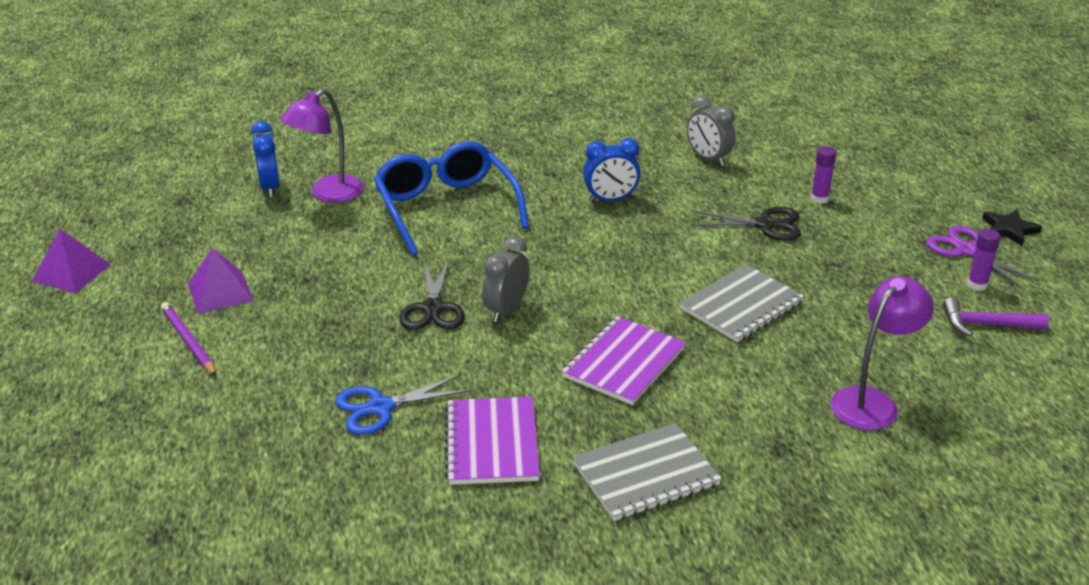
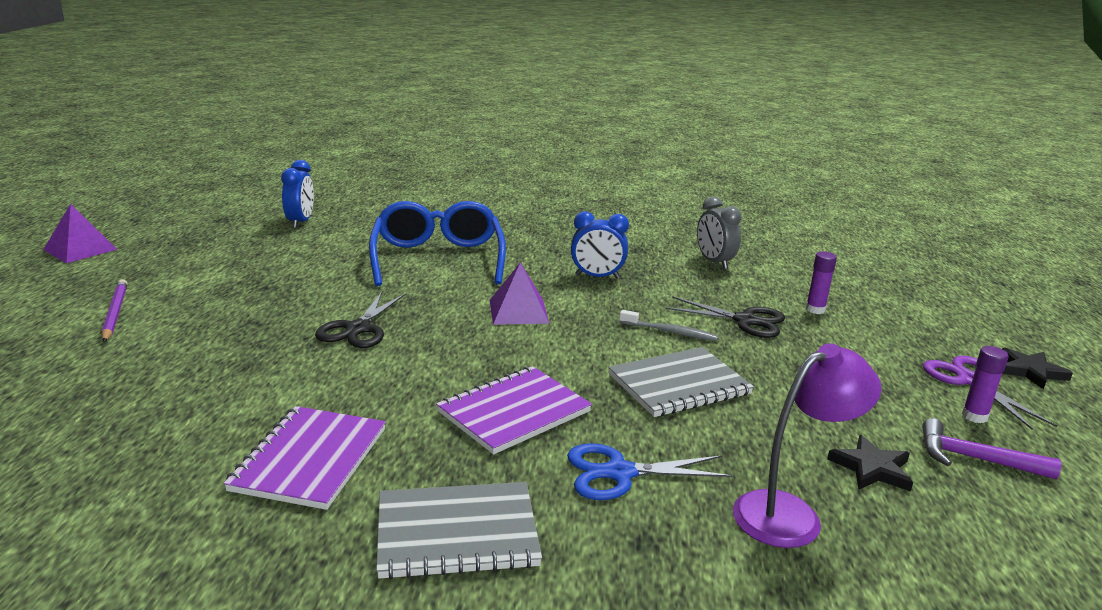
camera: 15 degrees right, 10 degrees down
purple pyramid [188,248,254,314] -> purple pyramid moved to [490,263,549,325]
purple lamp [280,89,364,203] -> none
blue scissors [335,374,471,435] -> blue scissors moved to [567,443,733,500]
grey clock [482,236,530,323] -> none
none -> grey toothbrush [619,310,718,341]
none -> black star [827,435,913,492]

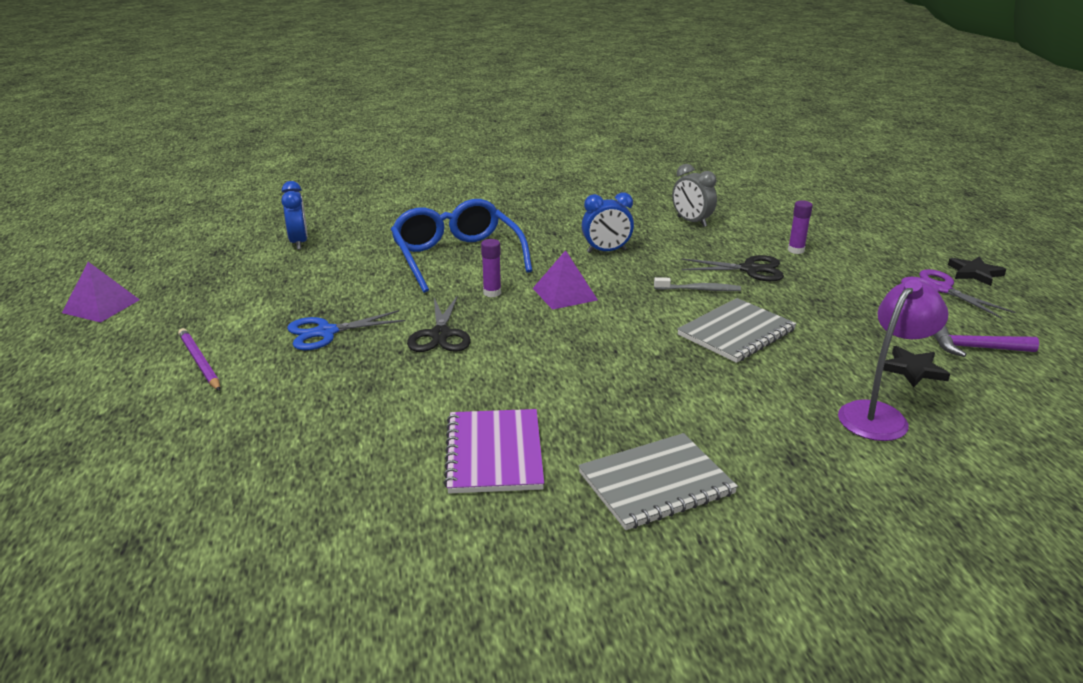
camera: 15 degrees left, 5 degrees up
purple notebook [436,366,592,454] -> none
blue scissors [567,443,733,500] -> blue scissors moved to [287,310,405,350]
purple glue stick [962,346,1009,423] -> purple glue stick moved to [481,239,501,297]

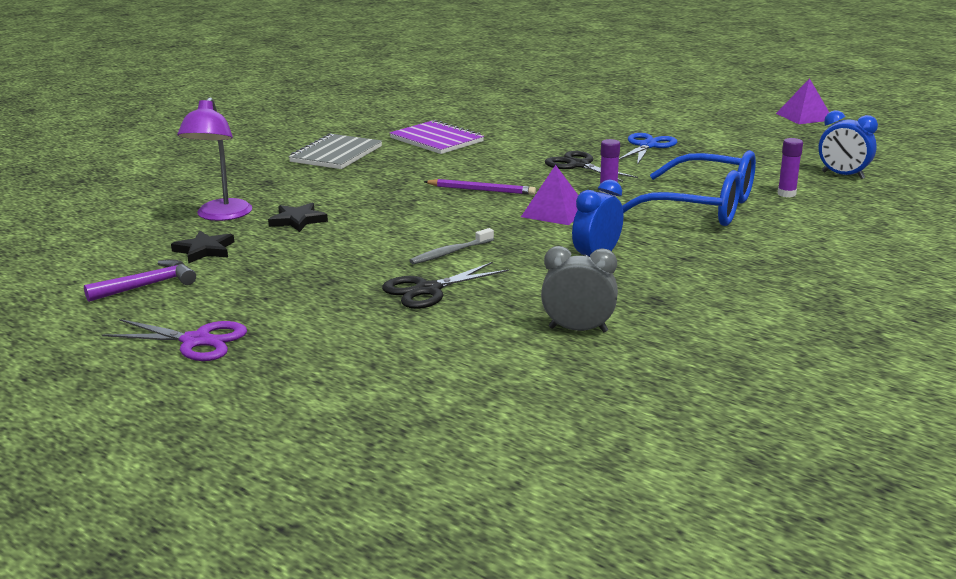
camera: 140 degrees right, 5 degrees down
purple pencil [178,328,220,391] -> purple pencil moved to [424,179,536,195]
grey notebook [677,298,797,363] -> none
purple glue stick [788,201,813,254] -> purple glue stick moved to [777,138,803,197]
black star [948,256,1006,286] -> black star moved to [268,203,328,232]

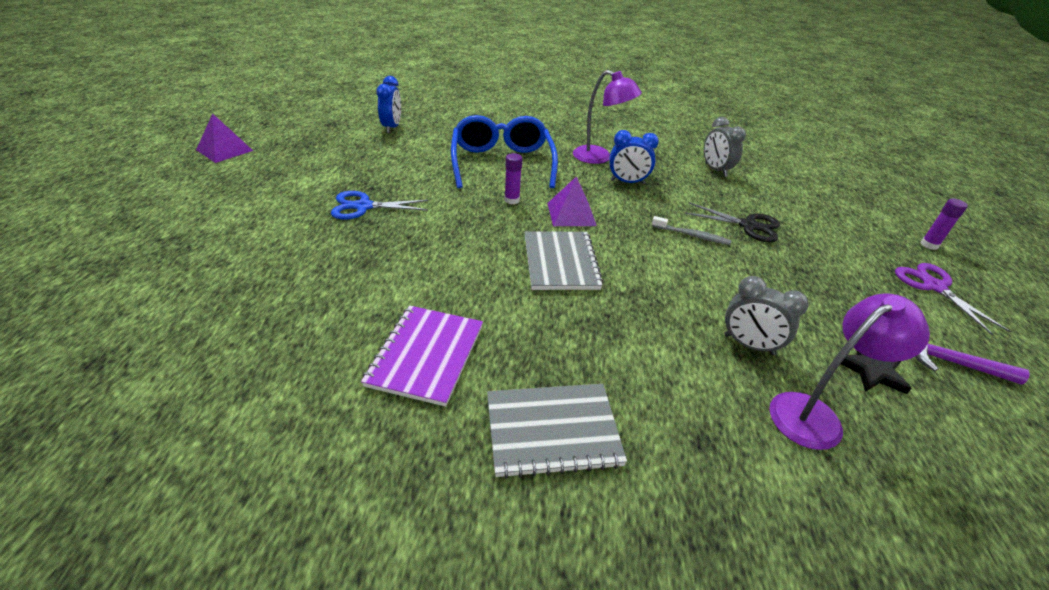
camera: 125 degrees left, 15 degrees up
black star [268,203,328,232] -> grey clock [724,276,809,355]
purple pencil [424,179,536,195] -> grey notebook [525,231,603,290]
black scissors [545,151,638,182] -> none
purple glue stick [777,138,803,197] -> purple glue stick moved to [920,199,968,250]
none -> purple lamp [573,70,642,164]

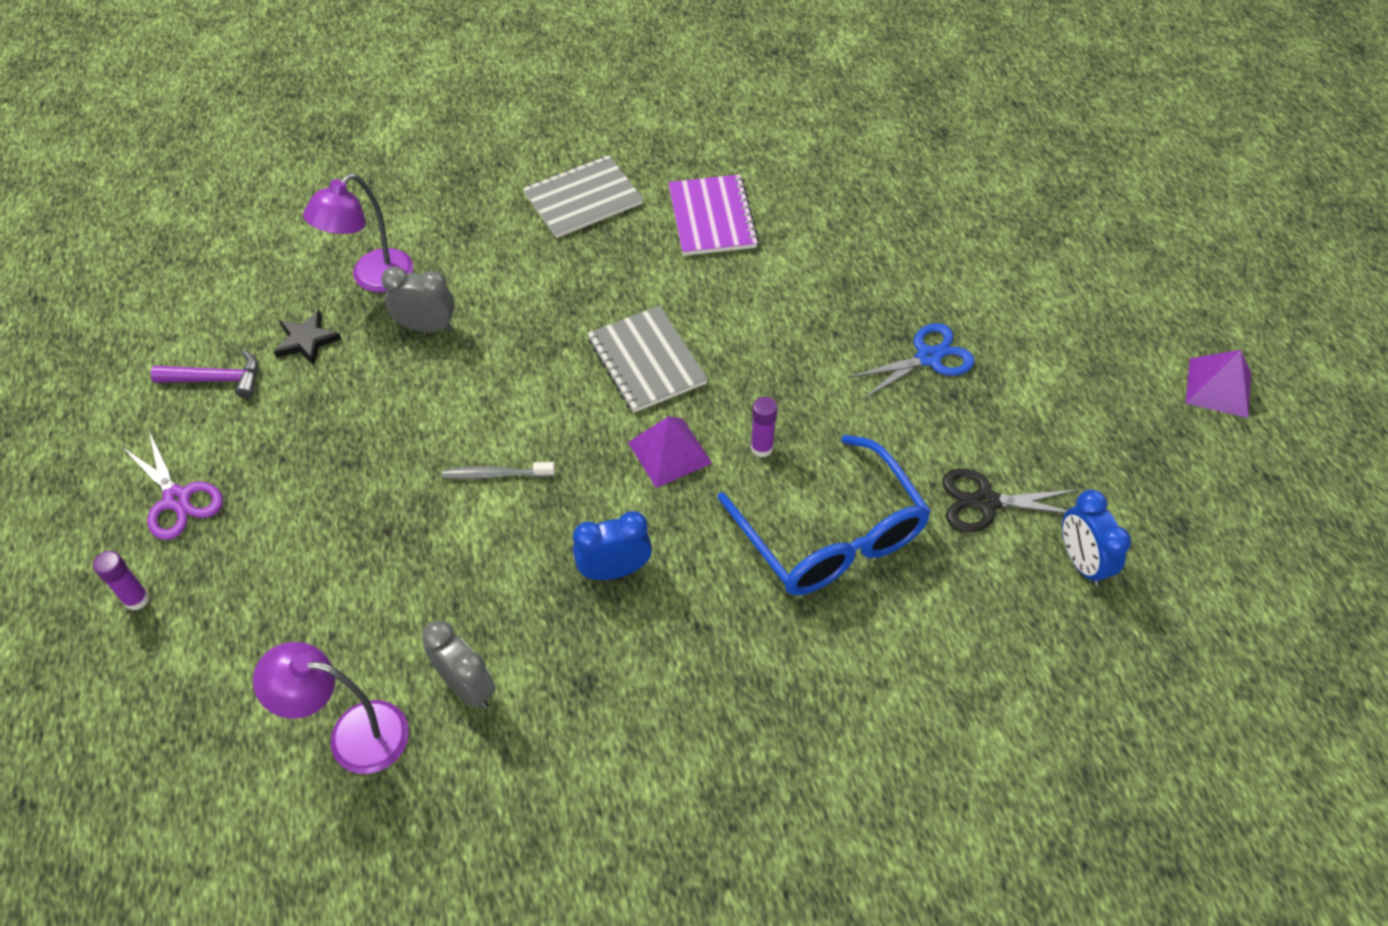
camera: 160 degrees right, 15 degrees up
purple lamp [573,70,642,164] -> purple lamp moved to [253,642,409,774]
black scissors [685,202,780,242] -> black scissors moved to [942,469,1078,532]

